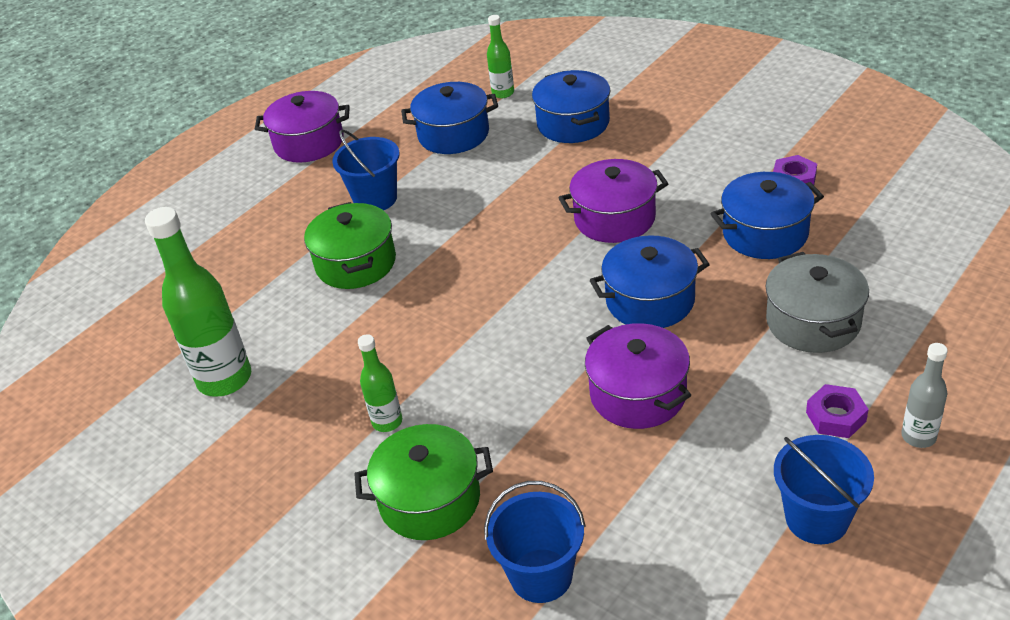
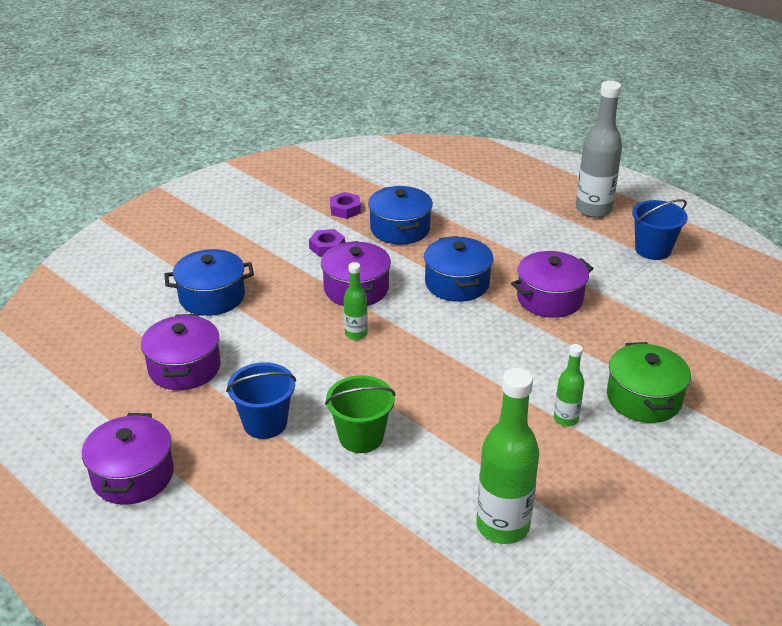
camera: 90 degrees left, 5 degrees down
green pot [304,202,396,289] -> green bucket [325,375,395,453]
blue pot [401,82,498,154] -> purple pot [141,314,221,390]
blue bucket [484,481,586,603] -> none
green bottle [487,15,514,98] -> green bottle moved to [344,262,368,340]
grey pot [766,252,869,353] -> none
purple nut [806,384,869,438] -> purple nut moved to [309,229,345,257]
grey bottle [901,343,948,448] -> grey bottle [576,81,622,218], size x1.91

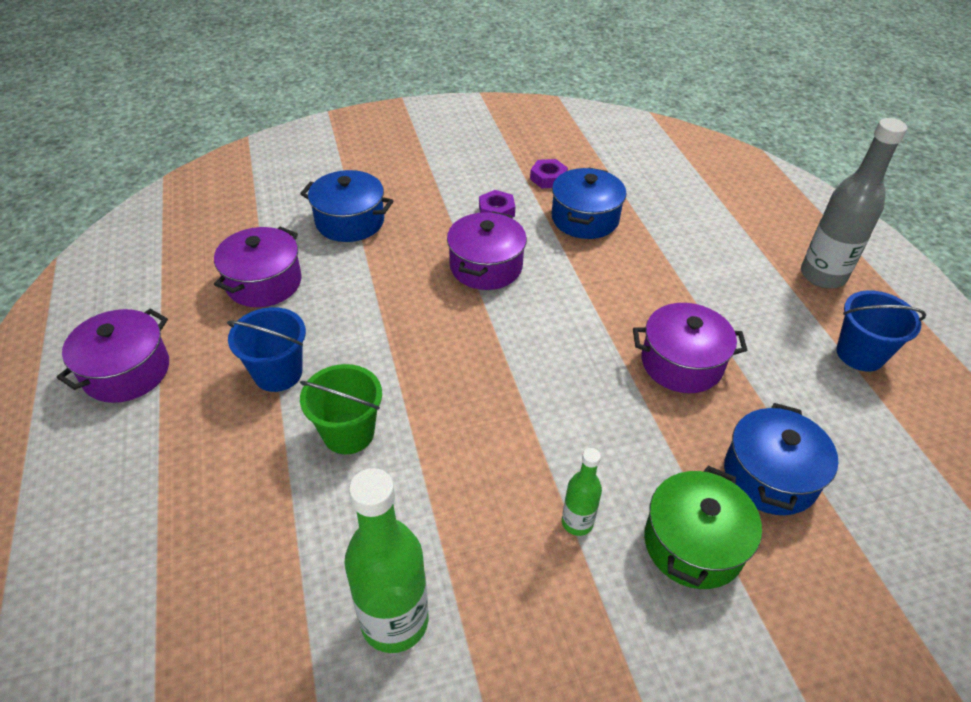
camera: 30 degrees right, 10 degrees up
green bottle [344,262,368,340] -> none
blue pot [424,236,493,302] -> blue pot moved to [724,403,838,515]

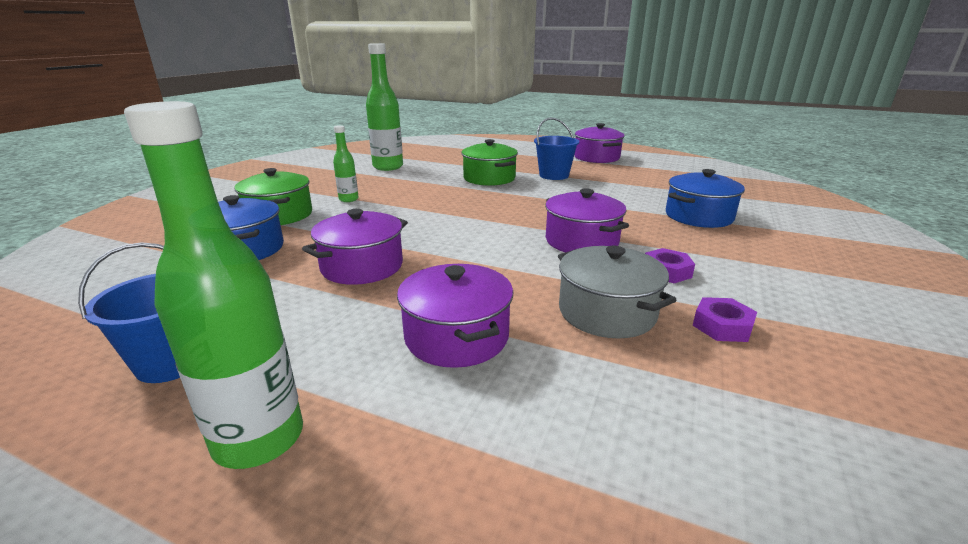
camera: 130 degrees right, 20 degrees down
purple pot [214,227,302,307] -> purple pot moved to [397,264,513,368]
green bucket [300,364,382,455] -> green pot [461,139,518,186]
blue pot [552,168,626,239] -> grey pot [558,246,676,338]
grey bottle [801,118,907,288] -> green bottle [124,101,303,469]

